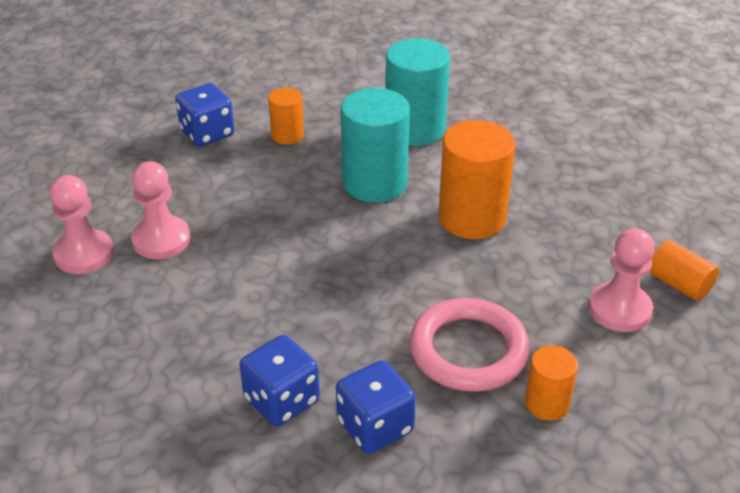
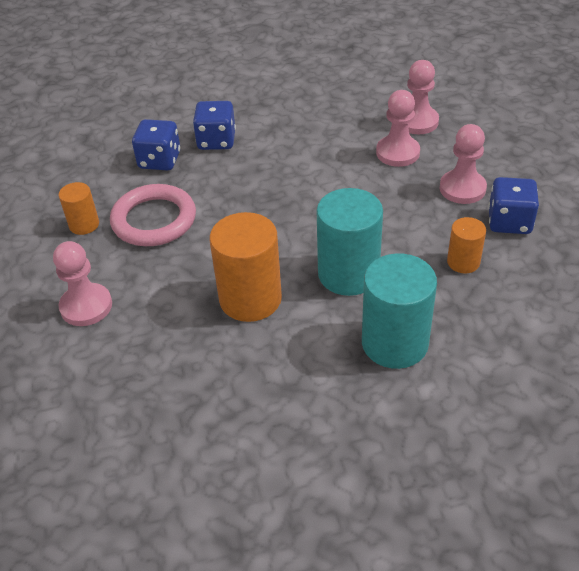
camera: 135 degrees right, 5 degrees up
orange cylinder [649,240,719,301] -> none
none -> pink pawn [440,124,487,204]

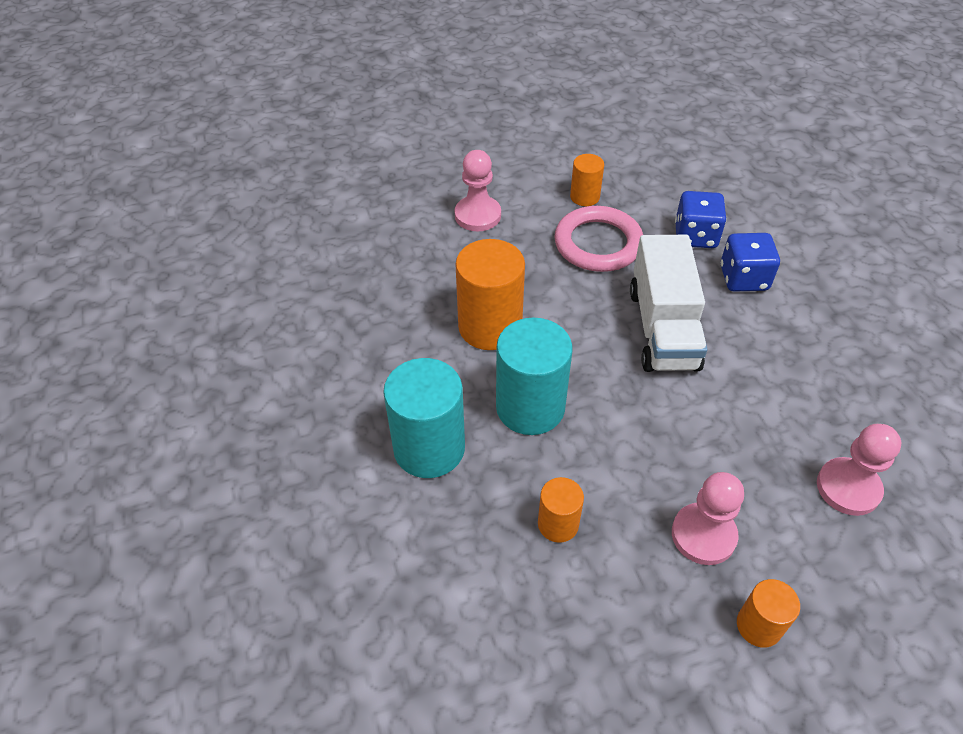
camera: 85 degrees right, 5 degrees up
pink pawn [376,90,420,167] -> none
blue dice [488,177,539,234] -> none
none -> white truck [630,235,708,372]
none -> orange cylinder [737,579,800,648]

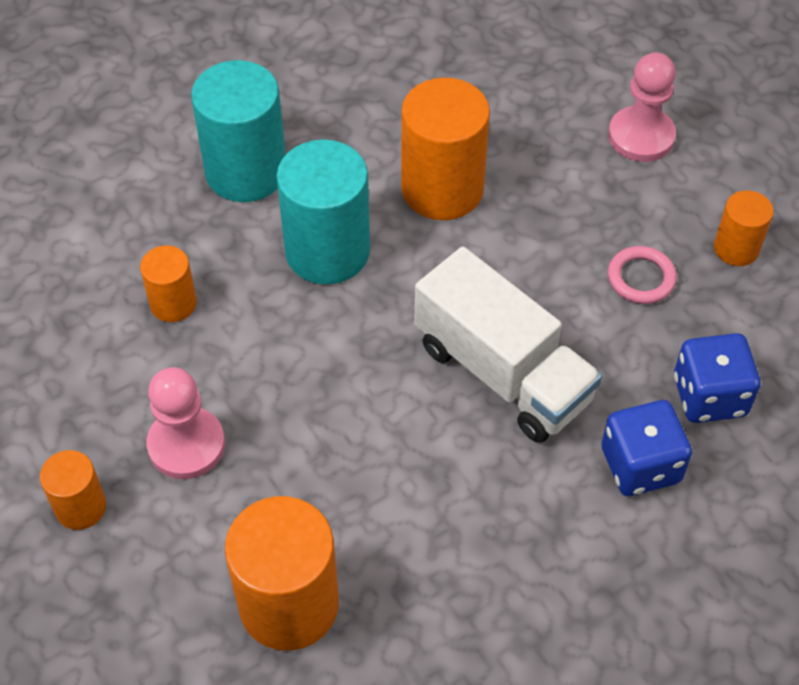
camera: 75 degrees right, 5 degrees up
pink ring [554,206,643,272] -> pink ring [608,246,677,304], size x0.53
white truck [630,235,708,372] -> white truck turned 120 degrees counterclockwise [414,247,602,443]
pink pawn [817,424,901,516] -> orange cylinder [225,496,339,650]

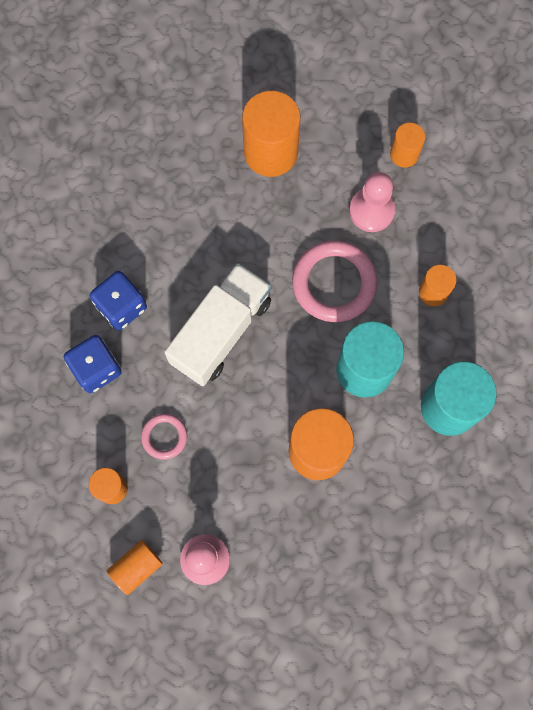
camera: 155 degrees right, 20 degrees up
white truck [414,247,602,443] -> white truck turned 105 degrees clockwise [164,263,271,386]
none -> orange cylinder [107,540,163,595]
none -> pink ring [292,240,377,322]

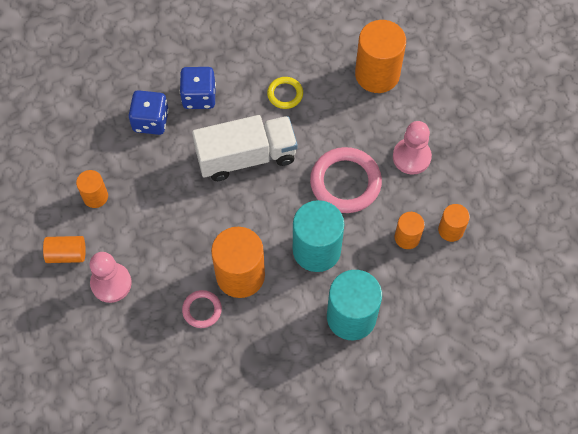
camera: 40 degrees right, 10 degrees down
pink ring [141,414,187,459] -> pink ring moved to [182,290,222,328]
orange cylinder [390,123,425,167] -> orange cylinder moved to [438,204,470,242]
none -> yellow ring [267,77,303,109]

